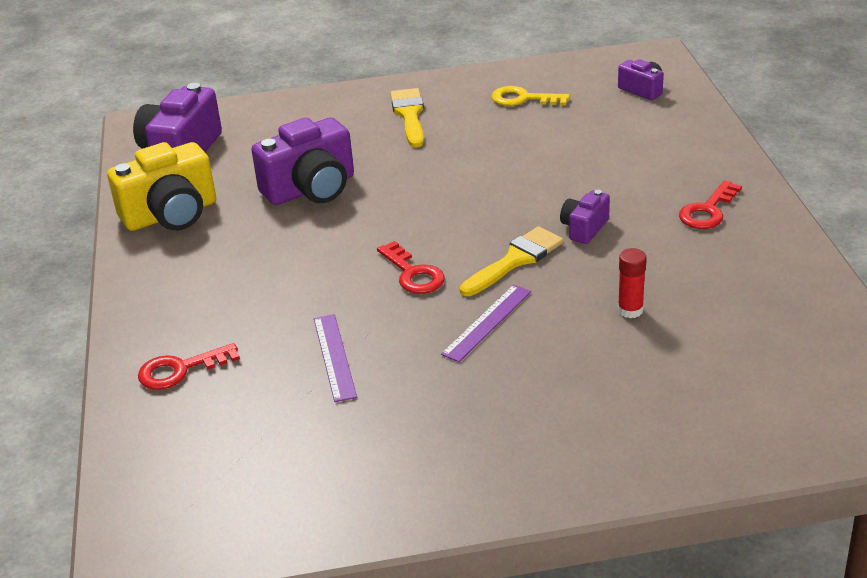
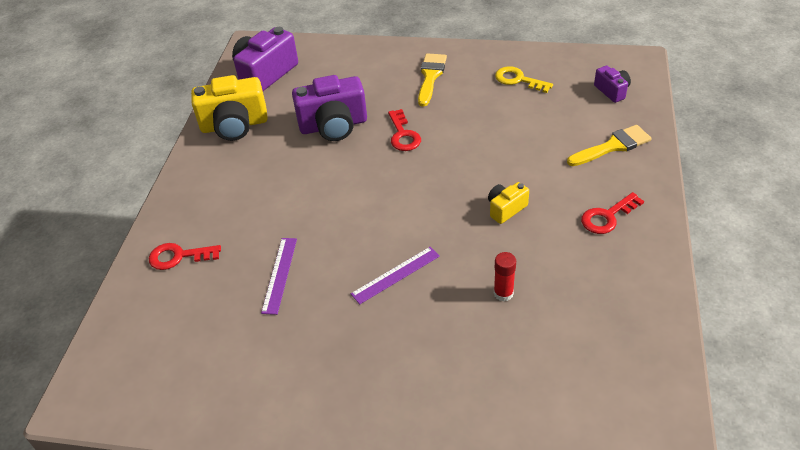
camera: 20 degrees right, 10 degrees up
red key [377,241,445,294] -> red key moved to [388,109,421,151]
yellow brush [460,226,564,296] -> yellow brush moved to [567,125,652,166]
purple camera [560,190,610,244] -> yellow camera [488,182,529,224]

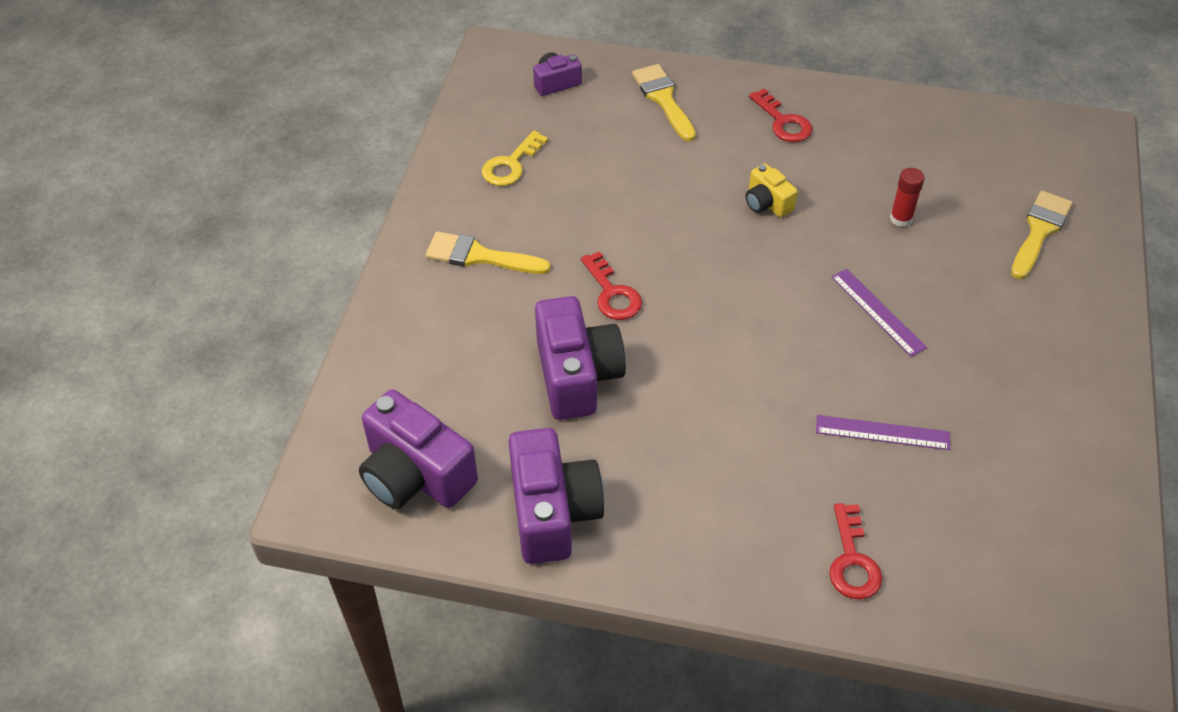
camera: 90 degrees left, 5 degrees up
yellow camera [191,75,268,141] -> purple camera [509,428,605,564]
red key [388,109,421,151] -> red key turned 75 degrees clockwise [581,251,642,320]
none -> yellow brush [1011,191,1072,279]

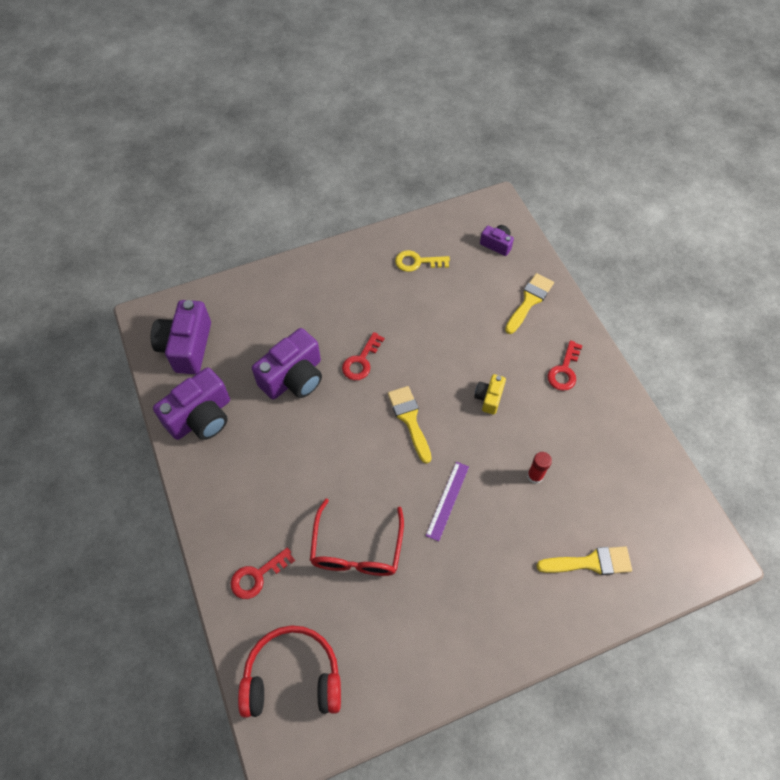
camera: 55 degrees right, 10 degrees up
yellow brush [425,231,550,274] -> yellow brush moved to [388,386,432,464]
purple ruler [816,415,950,450] -> red glasses [310,499,404,576]
none -> red headphones [238,625,341,718]

